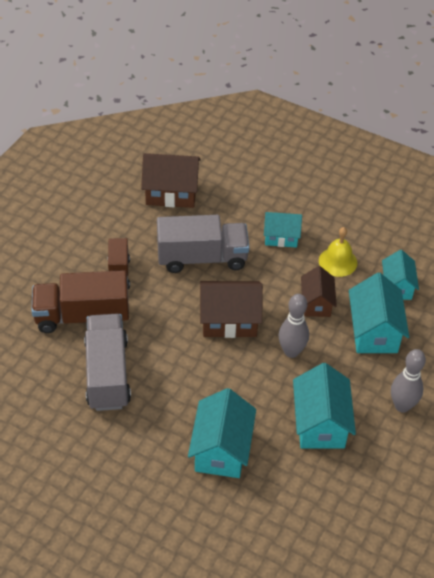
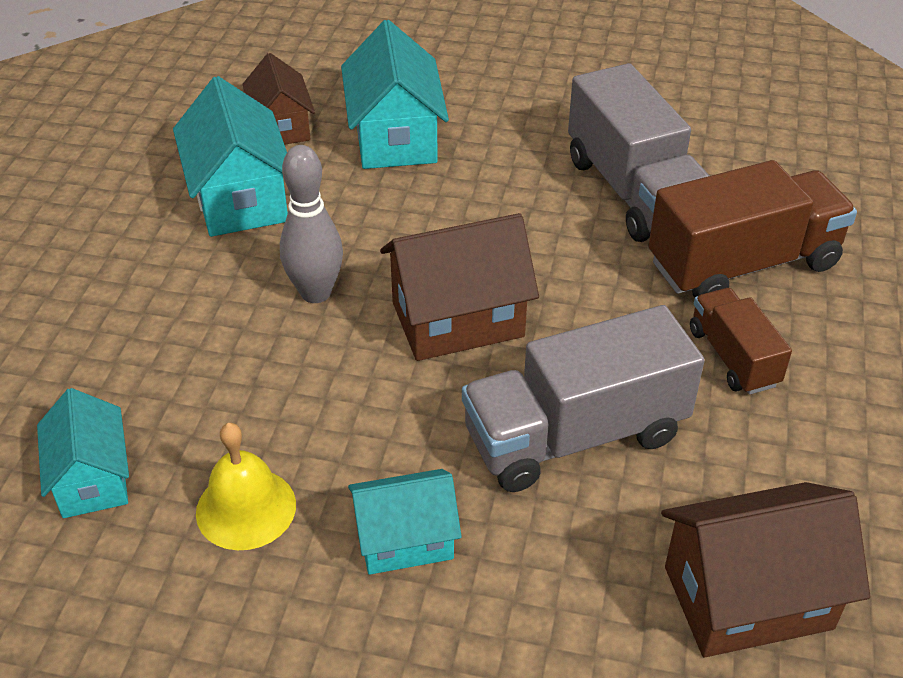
camera: 165 degrees right, 5 degrees down
brown house [301,266,337,317] -> brown house moved to [242,53,315,145]
turquoise house [349,273,409,353] -> none
grey bowling pin [391,349,426,413] -> none

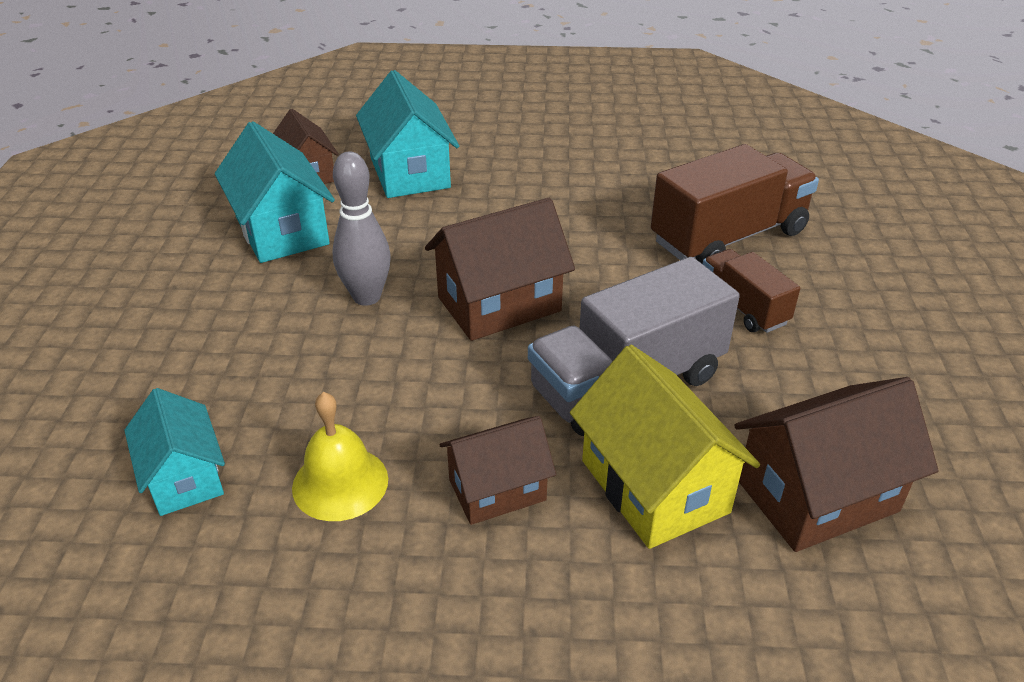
camera: 10 degrees left, 5 degrees down
turquoise house [348,469,462,575] -> brown house [439,416,556,525]
grey truck [568,63,710,242] -> none
none -> yellow house [570,345,760,549]

